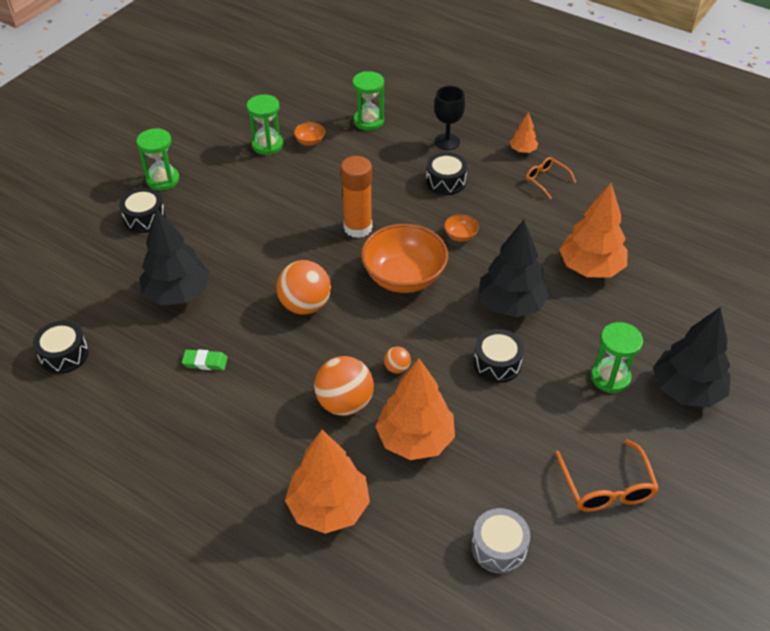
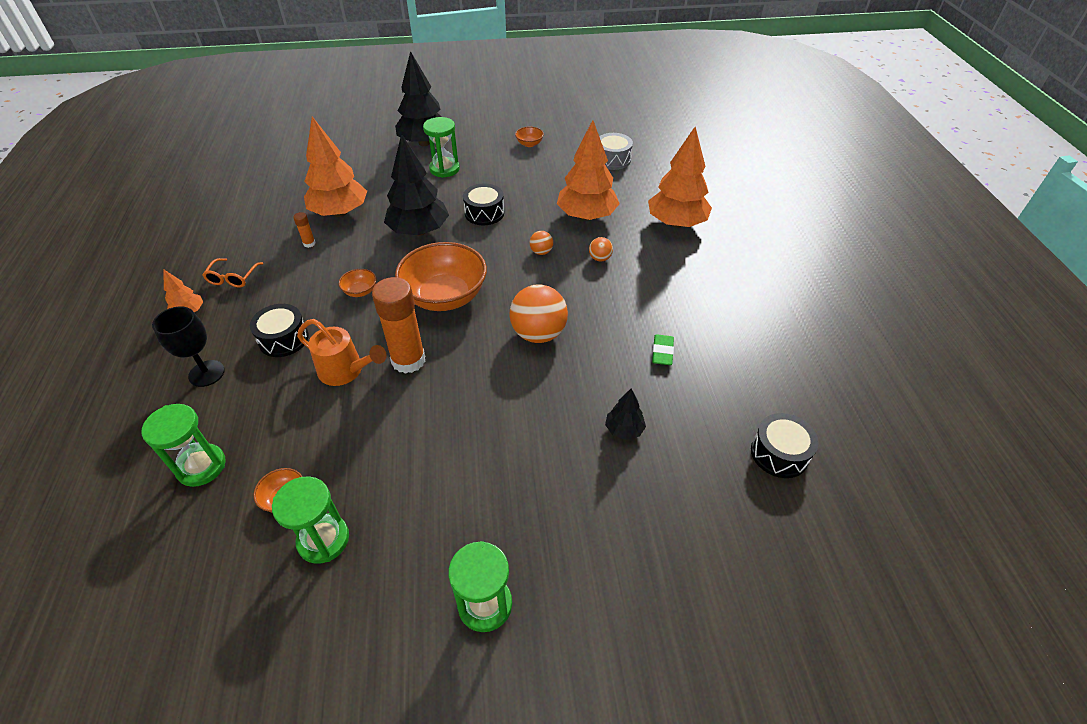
camera: 130 degrees left, 0 degrees up
black drum [119,188,166,233] -> none
black tree [139,209,210,305] -> black tree [605,388,646,440], size x0.48
green eraser [182,349,228,370] -> green eraser turned 45 degrees clockwise [652,334,674,365]
orange ball [314,356,374,416] -> orange ball [589,237,613,262], size x0.47
orange glasses [555,439,659,512] -> orange bowl [515,127,544,147]
none -> orange glue stick [293,212,316,248]
none -> orange watering can [297,319,387,386]

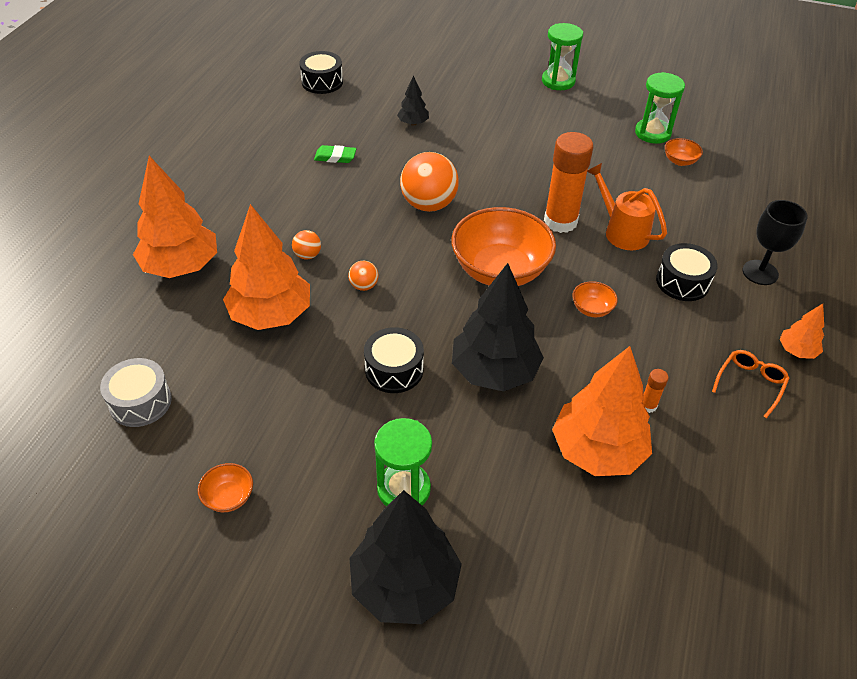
camera: 155 degrees left, 0 degrees up
green hourglass [142,404,226,487] -> none
green eraser [652,334,674,365] -> green eraser turned 60 degrees clockwise [314,145,356,163]

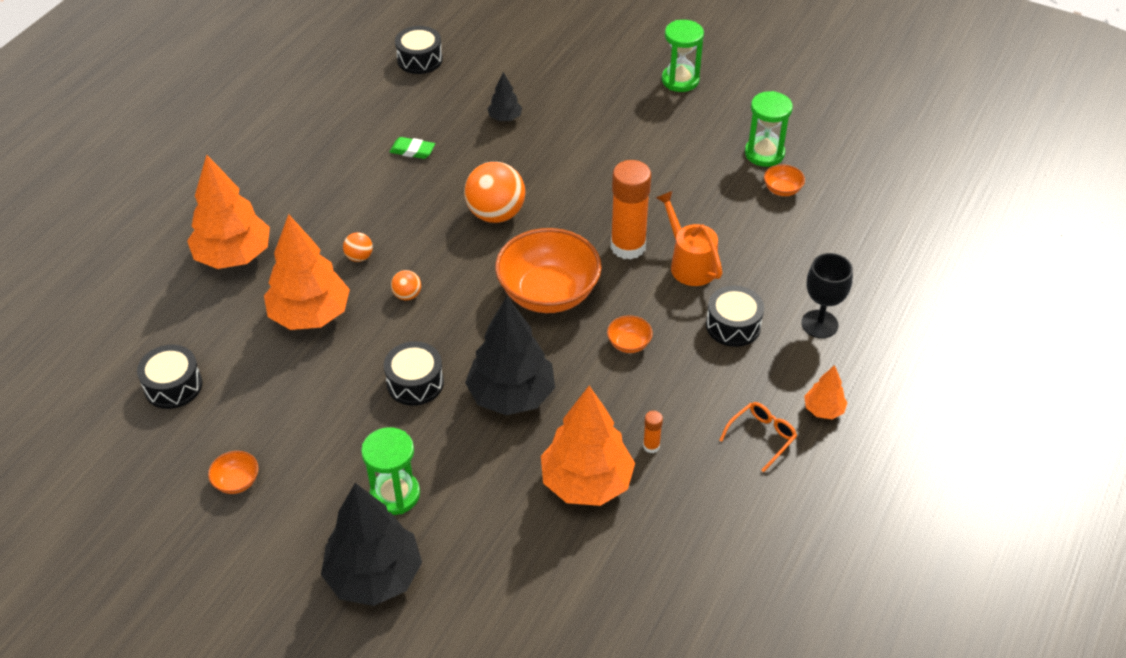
camera: 10 degrees right, 0 degrees up
grey drum [100,358,172,427] -> black drum [137,345,203,409]

